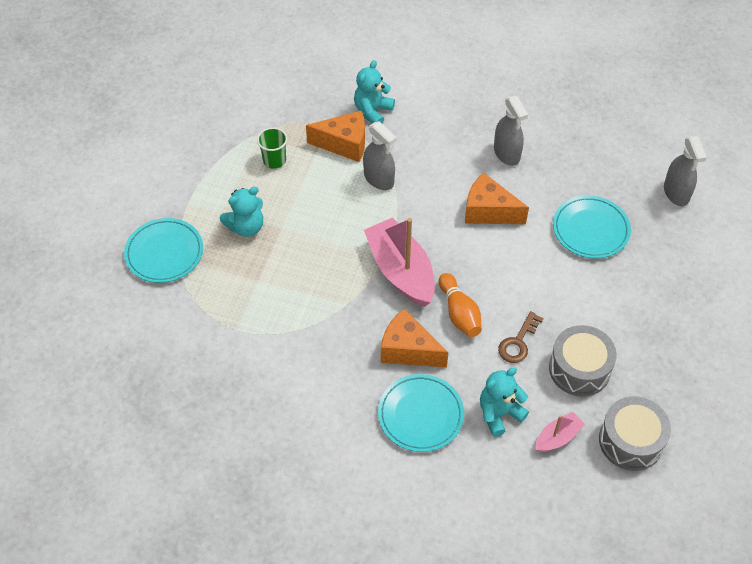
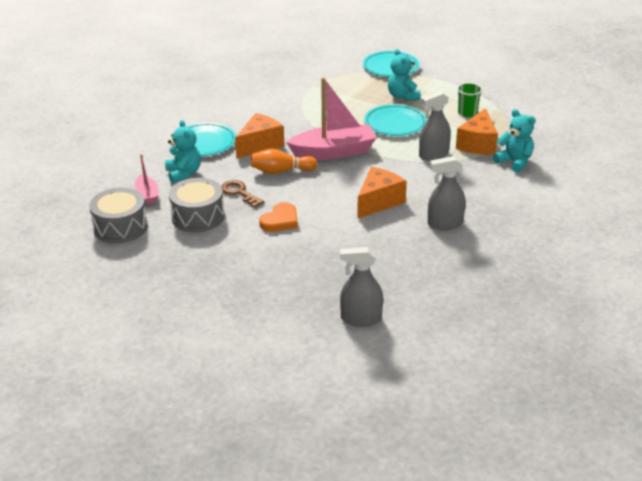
camera: 105 degrees right, 20 degrees down
turquoise plate [553,196,631,259] -> turquoise plate moved to [364,104,427,136]
none -> orange heart [259,202,298,232]

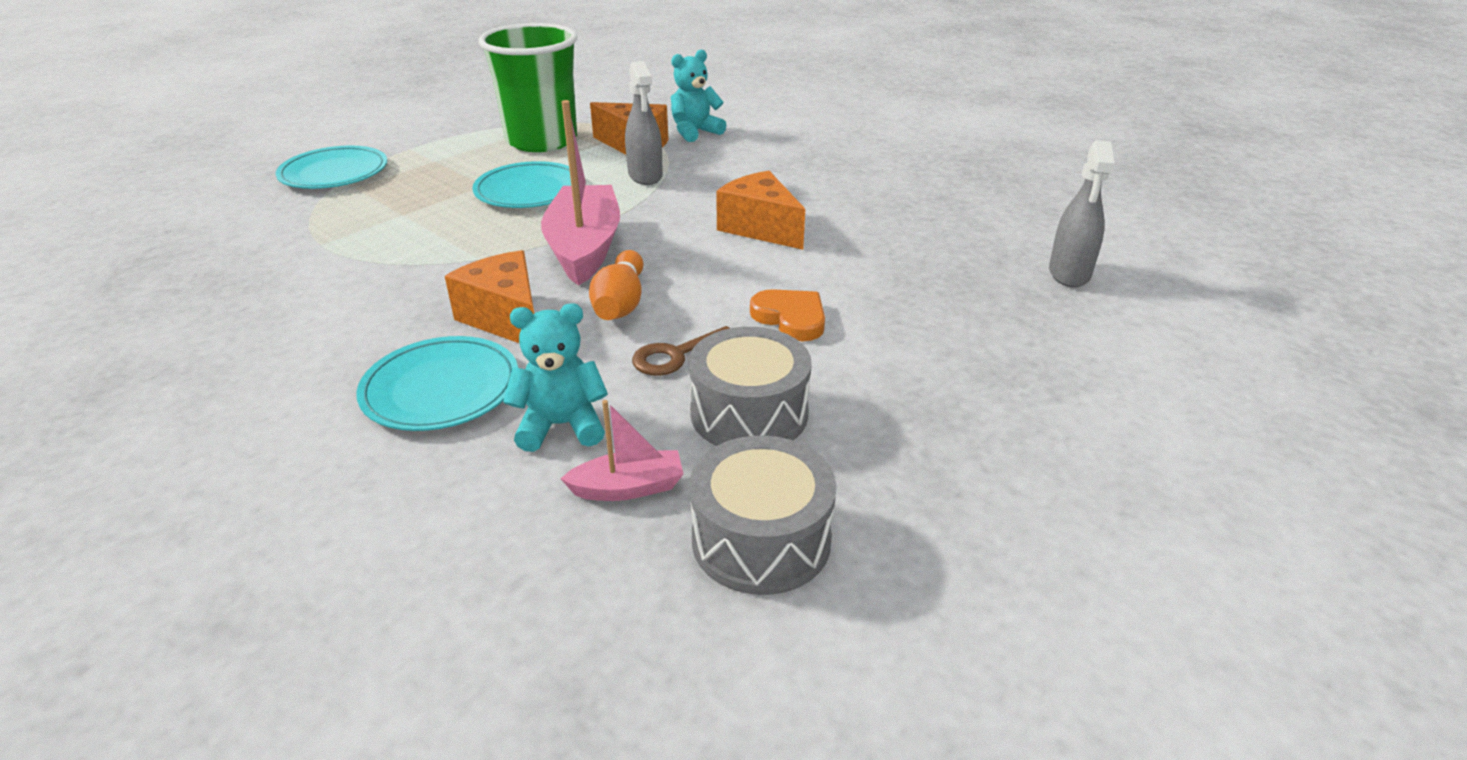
camera: 80 degrees left, 0 degrees up
turquoise teddy bear [388,49,421,101] -> none
grey spray bottle [428,156,466,230] -> none
green cup [457,83,483,117] -> green cup [479,23,577,152], size x2.33

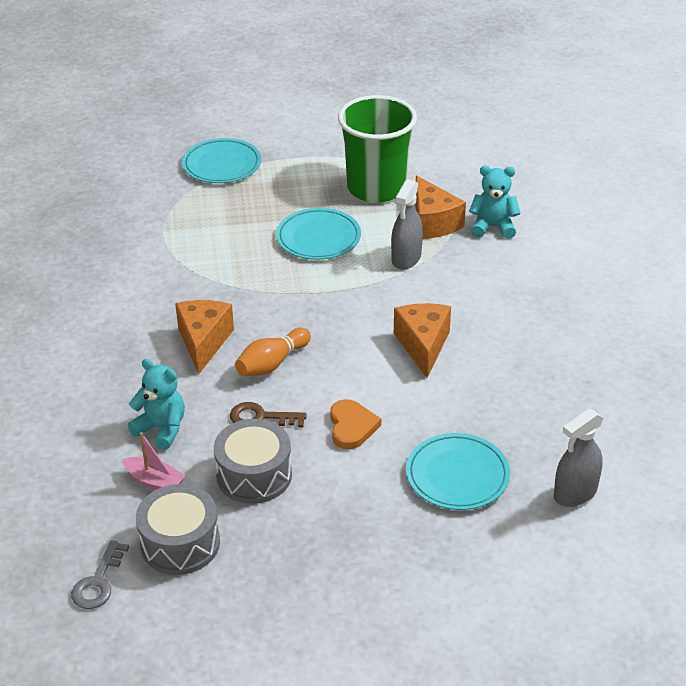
camera: 40 degrees right, 5 degrees up
turquoise plate [356,336,518,431] -> turquoise plate moved to [406,433,510,510]
pink boat [541,100,620,286] -> none
none -> grey key [71,540,129,609]

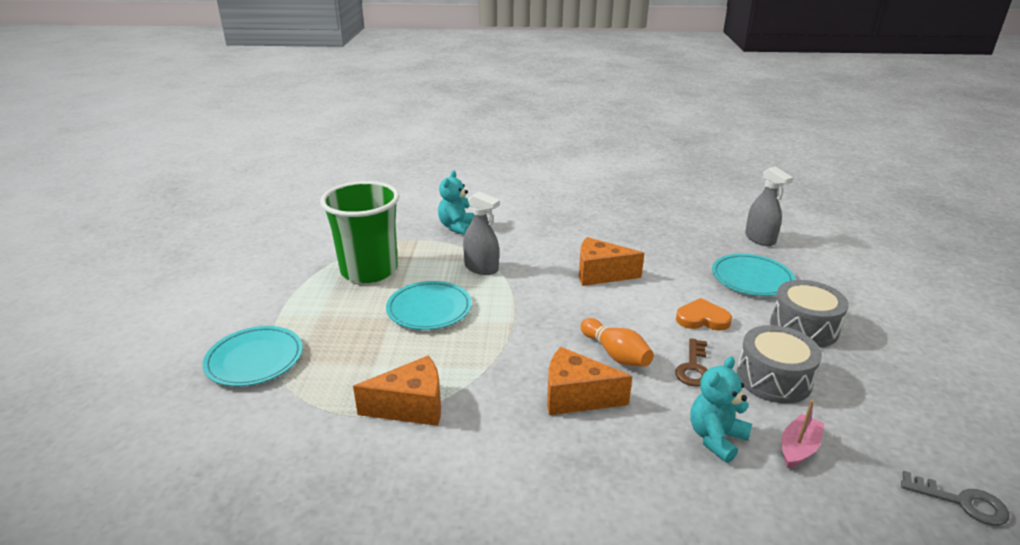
camera: 80 degrees left, 10 degrees down
grey drum [136,484,220,575] -> grey drum moved to [770,280,849,347]
orange cheese [415,176,466,239] -> orange cheese moved to [353,355,441,426]

